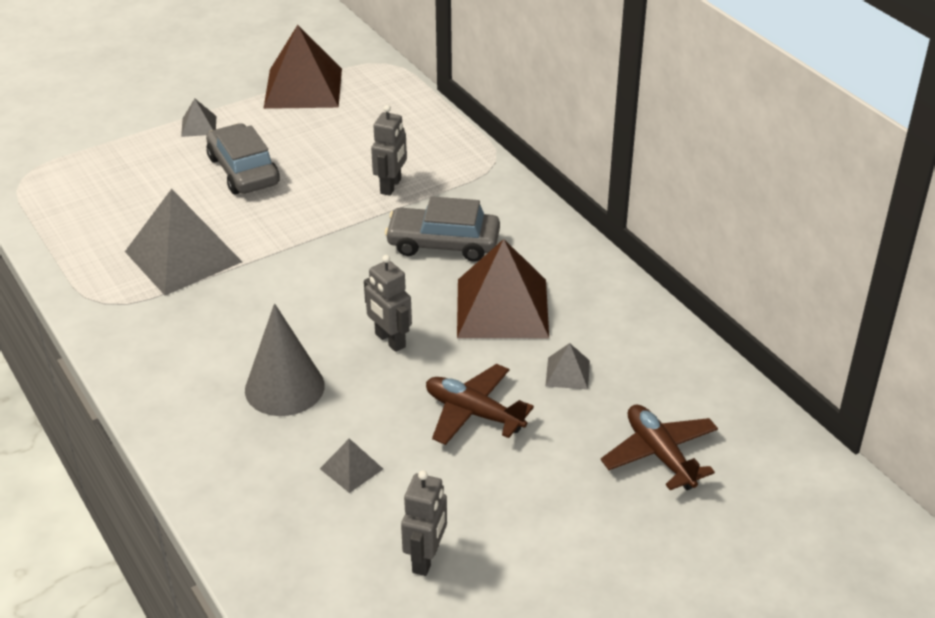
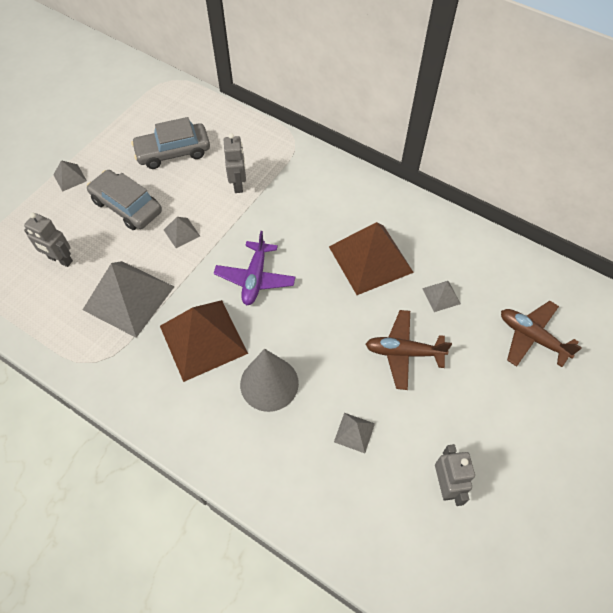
camera: 25 degrees left, 20 degrees up
brown pyramid [264,25,342,109] -> brown pyramid moved to [160,300,248,382]
grey robot [364,255,412,352] -> grey robot moved to [24,213,73,267]
grey car [385,196,500,262] -> grey car moved to [131,117,210,169]
none -> grey pyramid [164,217,200,248]
none -> purple plane [214,231,295,305]

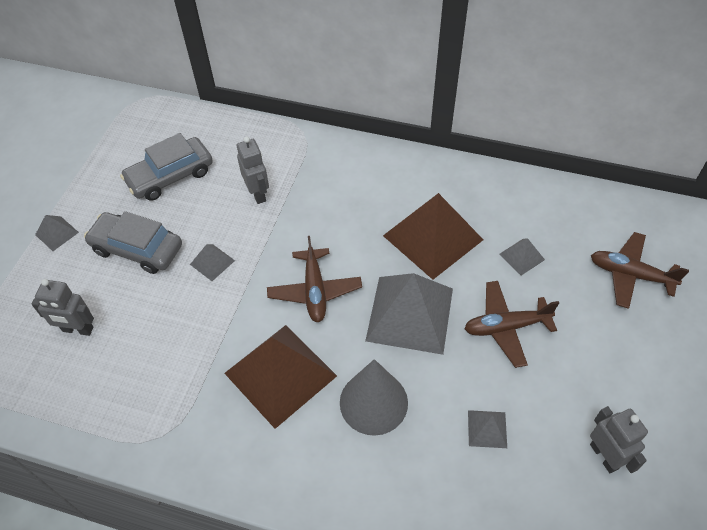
camera: 15 degrees left, 5 degrees down
grey pyramid [83,261,174,338] -> grey pyramid moved to [365,273,453,355]
purple plane [214,231,295,305] -> brown plane [267,236,362,322]

